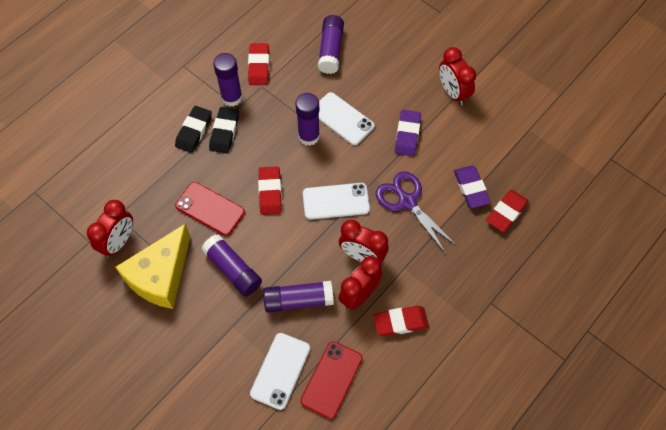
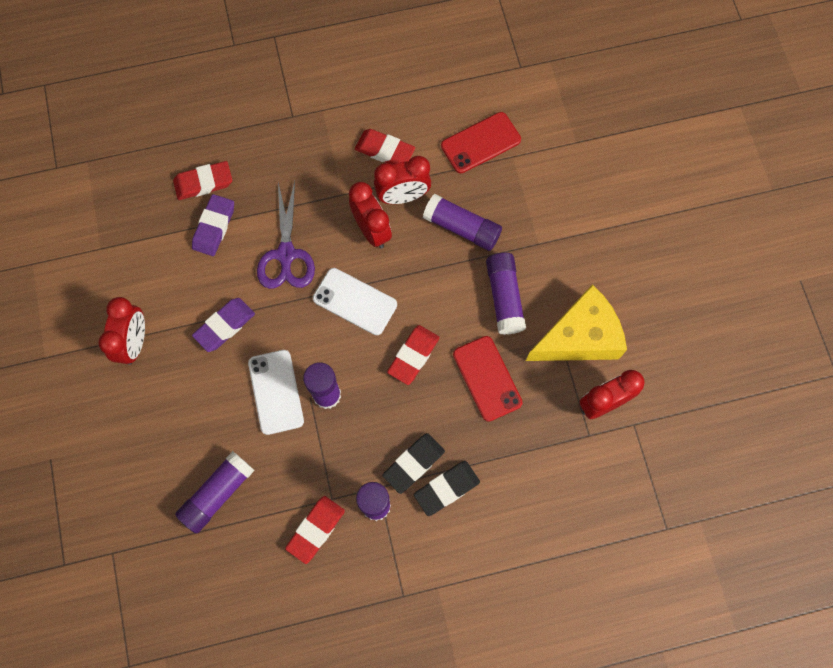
camera: 145 degrees left, 10 degrees up
white phone [250,333,310,410] -> none

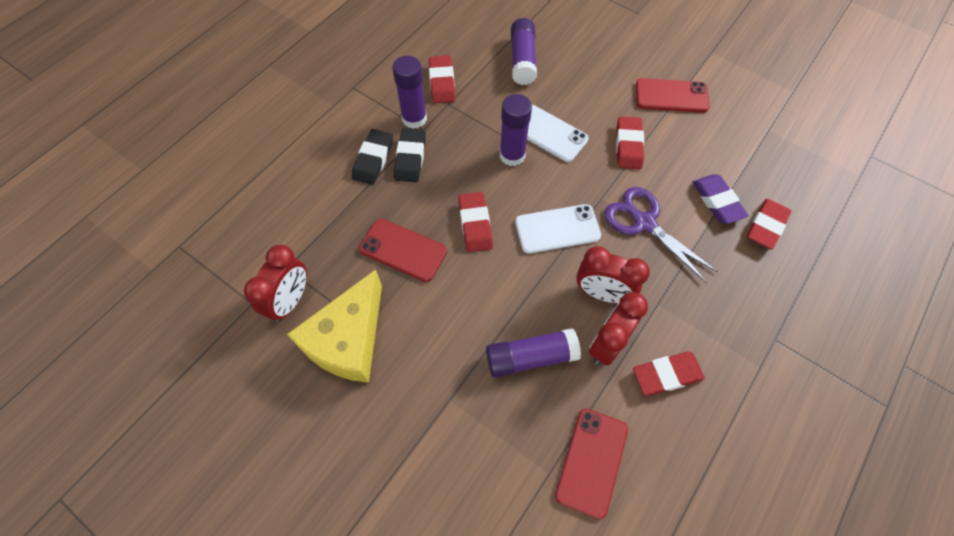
camera: 140 degrees right, 10 degrees down
red clock [98,297,145,365] -> red phone [636,78,710,113]
purple eraser [192,298,255,352] -> red eraser [616,116,644,169]
purple glue stick [486,253,526,335] -> none

